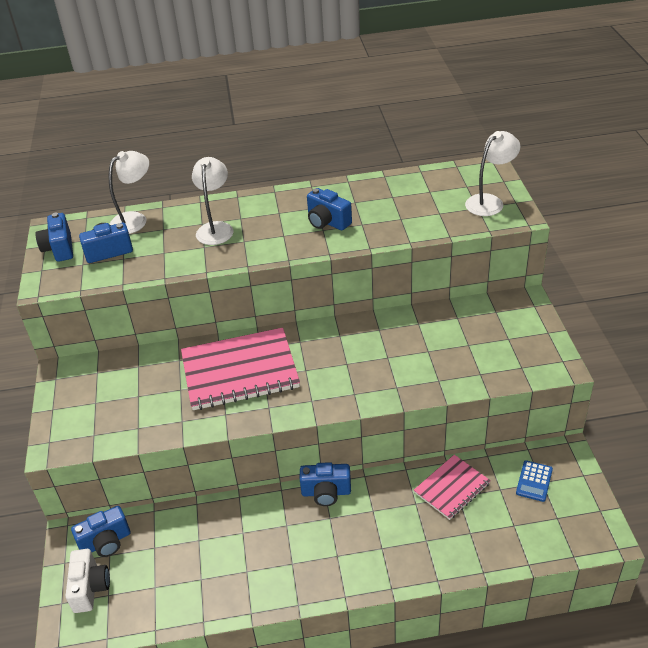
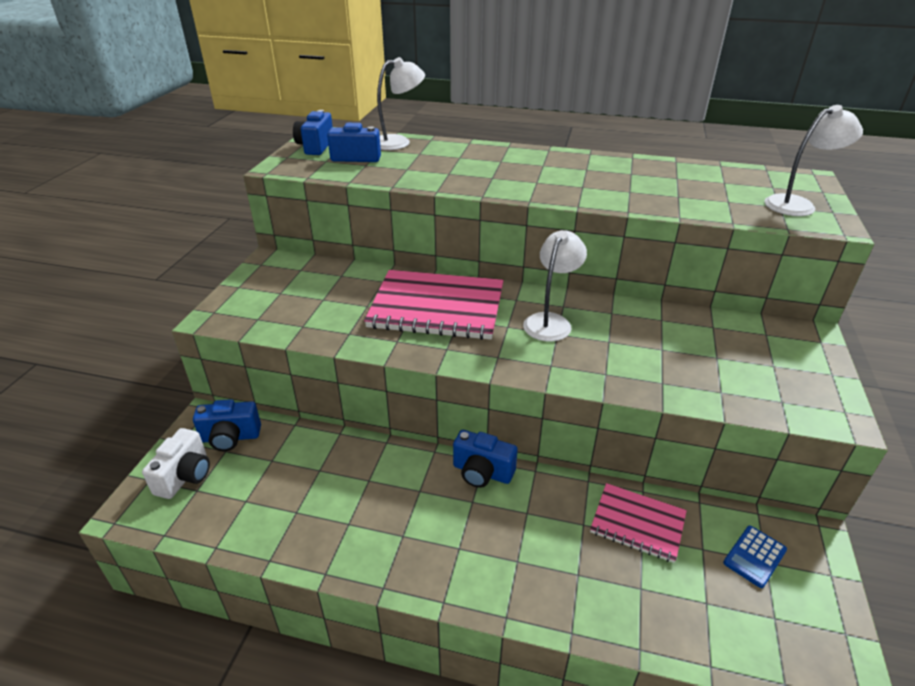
camera: 20 degrees right, 5 degrees down
white lamp [192,157,234,245] -> white lamp moved to [523,230,587,342]
blue camera [307,188,352,230] -> none
pink notebook [414,455,491,520] -> pink notebook turned 45 degrees clockwise [590,483,687,563]

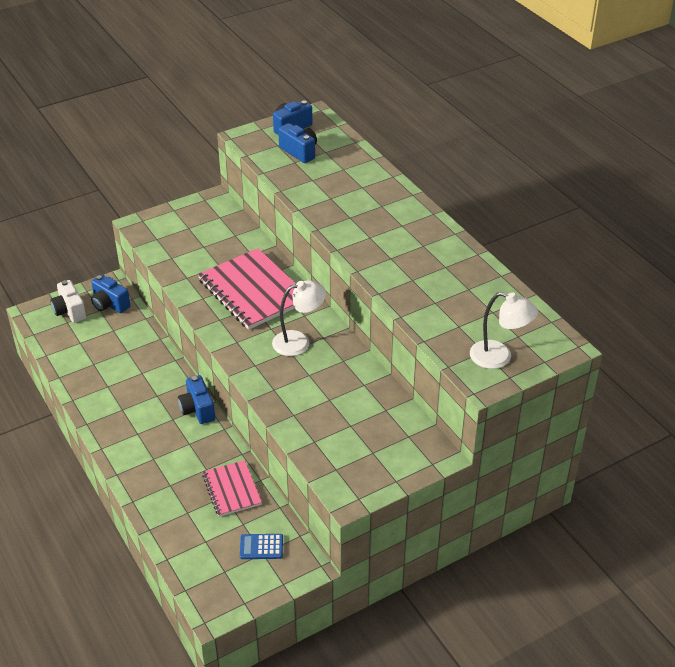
camera: 45 degrees right, 5 degrees up
white camera [142,428,210,499] -> white camera turned 90 degrees clockwise [50,280,86,323]
white lamp [377,57,425,150] -> none

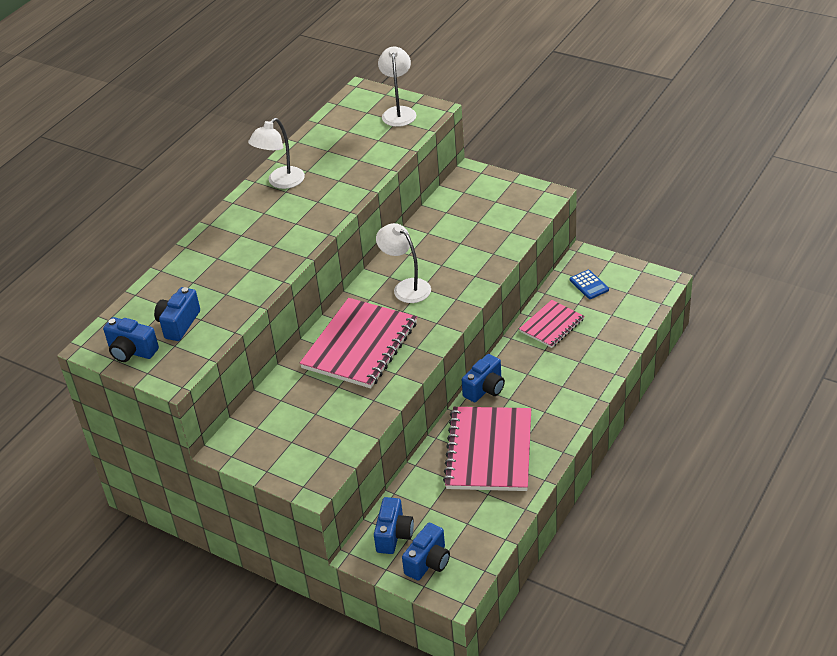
camera: 115 degrees left, 0 degrees up
white camera [50,280,86,323] -> blue camera [402,523,450,580]
none -> white lamp [248,118,305,189]
none -> pink notebook [443,407,531,491]

